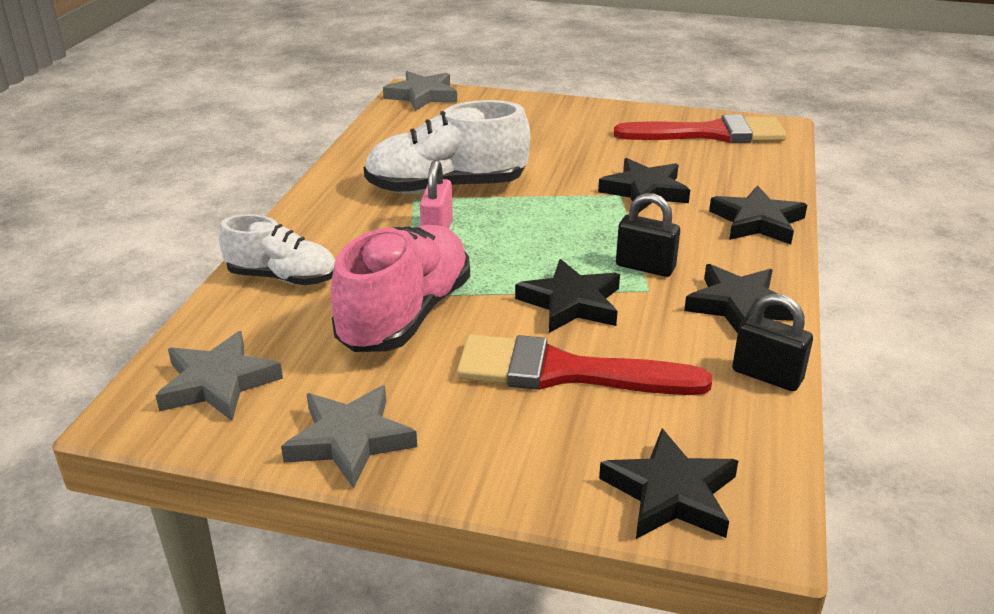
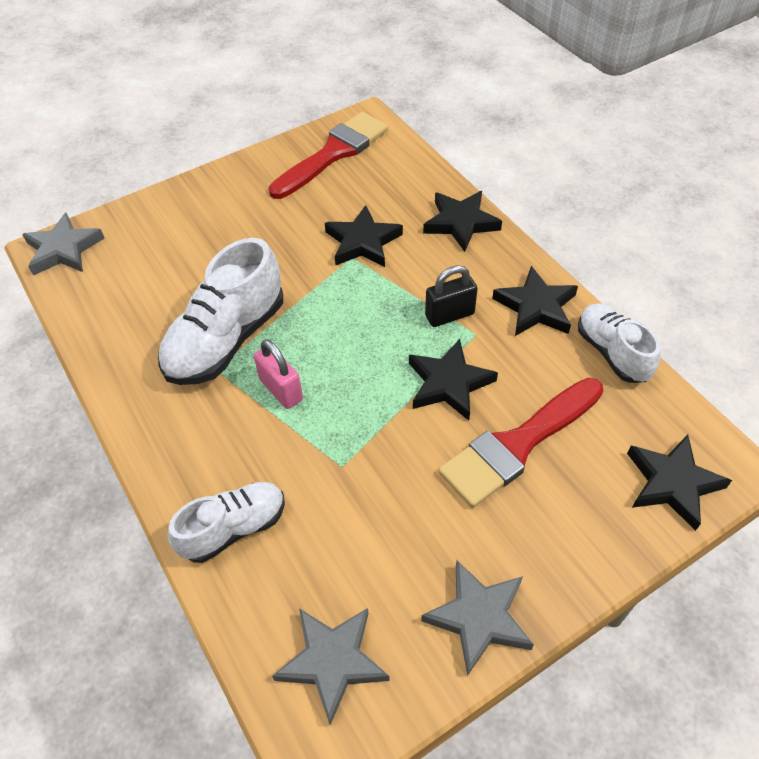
camera: 45 degrees left, 20 degrees up
pink shoe [331,225,470,352] -> none
black padlock [732,293,813,391] -> white shoe [578,304,660,383]

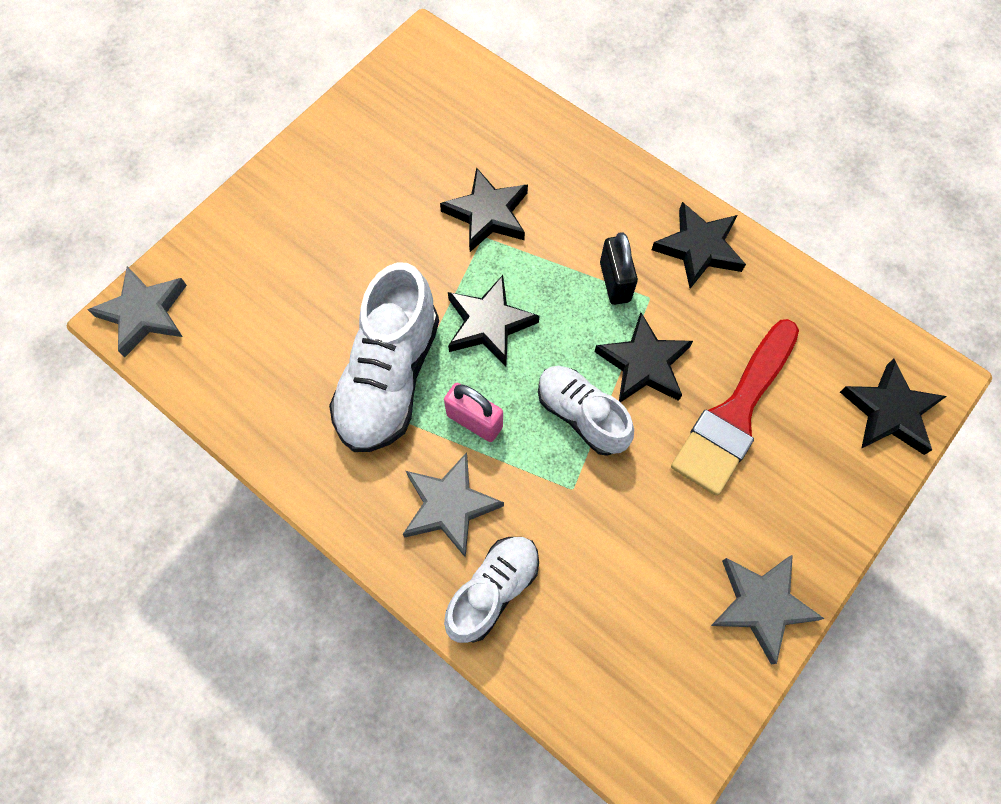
camera: 20 degrees left, 15 degrees up
red brush [269,112,388,199] -> none
grey star [272,608,390,725] -> grey star moved to [403,452,504,558]
black star [423,191,502,252] -> black star moved to [448,275,540,366]
black padlock [425,265,478,327] -> black padlock turned 60 degrees counterclockwise [600,232,638,305]
white shoe [578,304,660,383] -> white shoe moved to [538,366,634,456]

